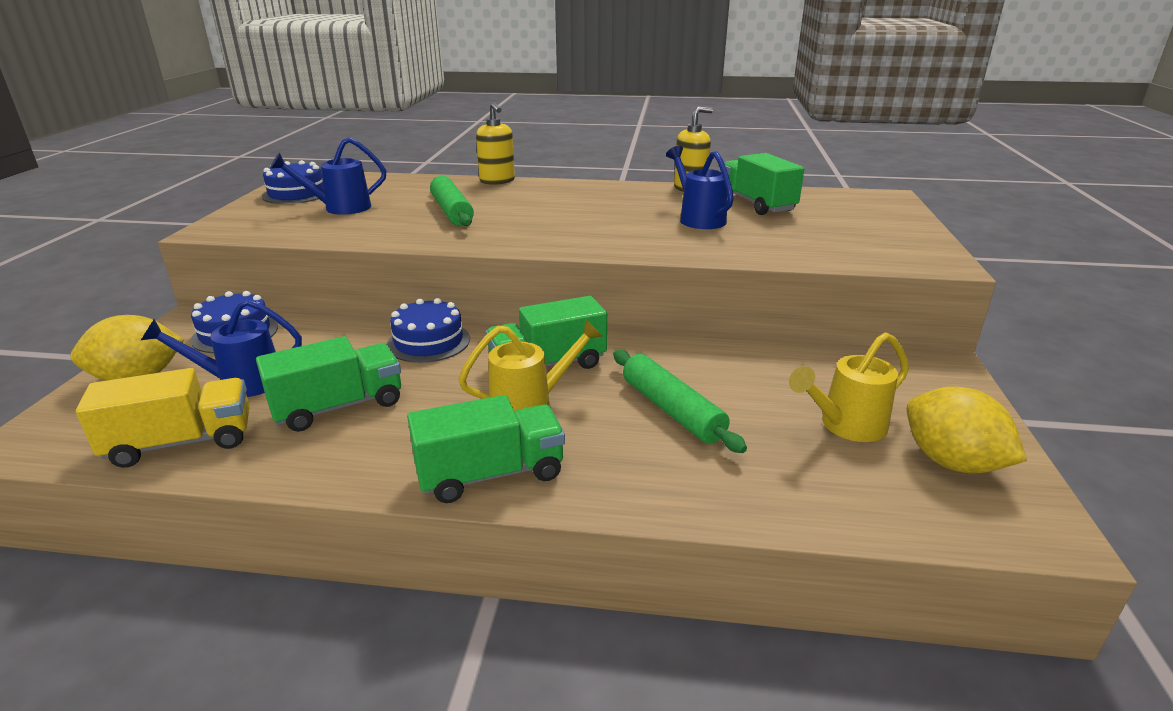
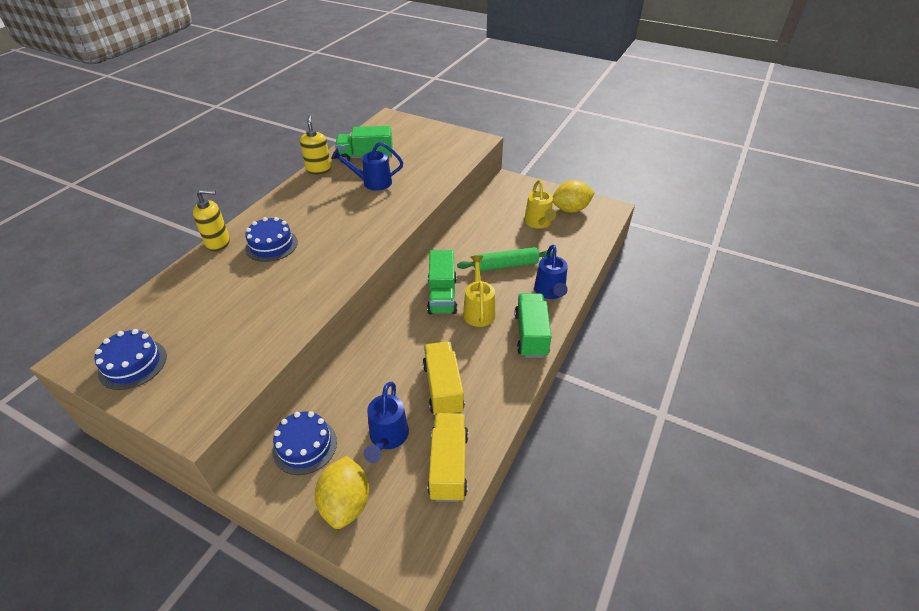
camera: 70 degrees left, 15 degrees up
green truck [256,336,401,432] -> yellow truck [423,342,465,415]
blue watering can [270,137,386,215] -> blue watering can moved to [534,244,568,299]
blue cake [387,298,470,363] -> blue cake moved to [245,217,298,262]
green rolling pin [430,176,474,226] -> none

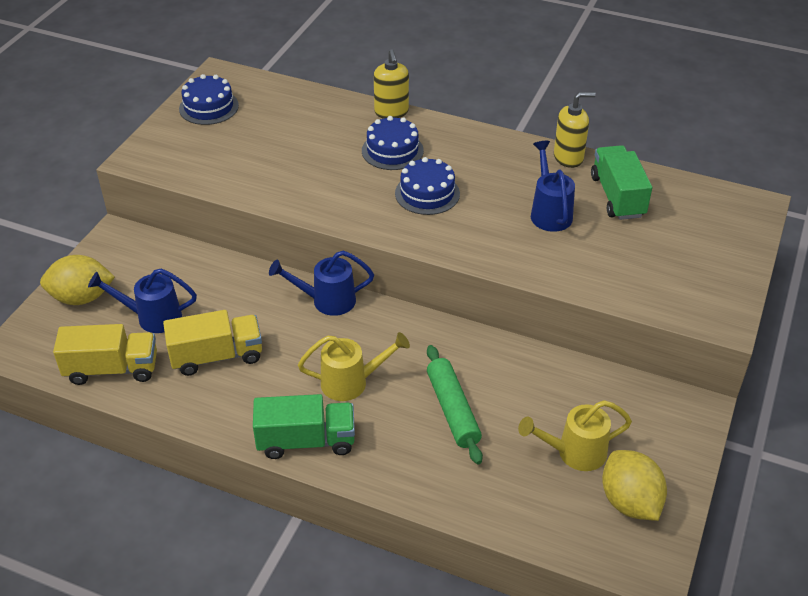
camera: 85 degrees right, 0 degrees up
blue cake [272,411,337,475] -> blue cake moved to [395,157,460,215]
green truck [427,250,457,314] -> none
blue watering can [534,244,568,299] -> blue watering can moved to [269,251,374,316]

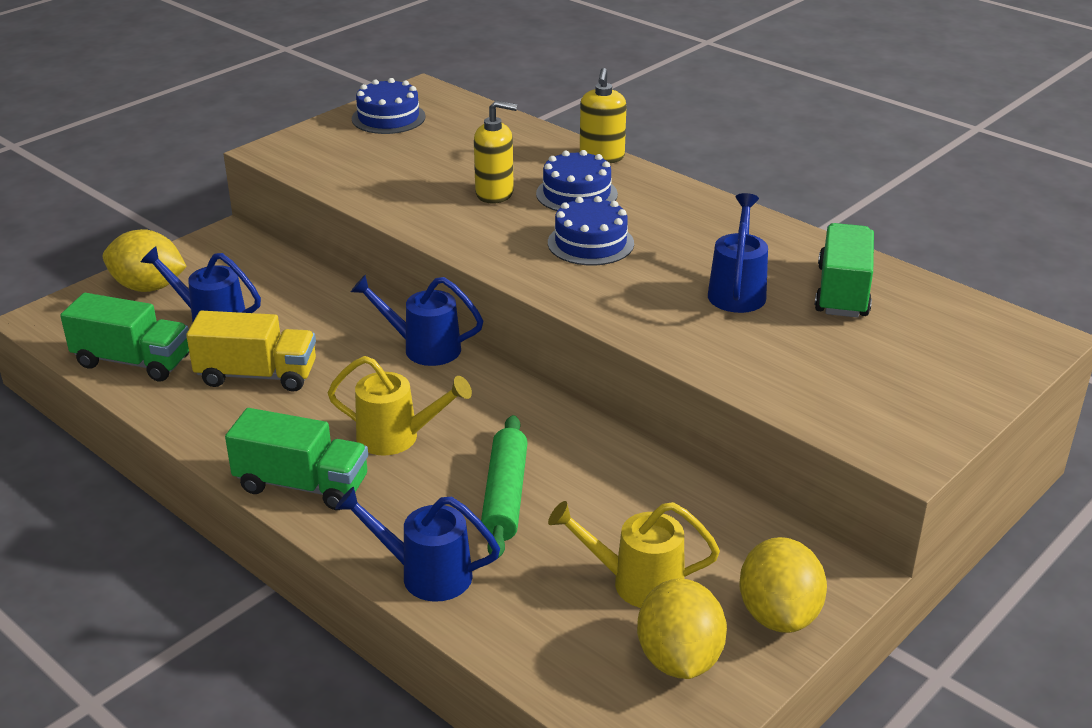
camera: 20 degrees right, 10 degrees down
yellow truck [53,324,157,385] -> green truck [60,293,189,381]
yellow soap dispenser [554,92,596,168] -> yellow soap dispenser moved to [474,100,517,204]
none -> blue watering can [335,487,500,602]
none -> yellow lemon [739,537,827,633]

